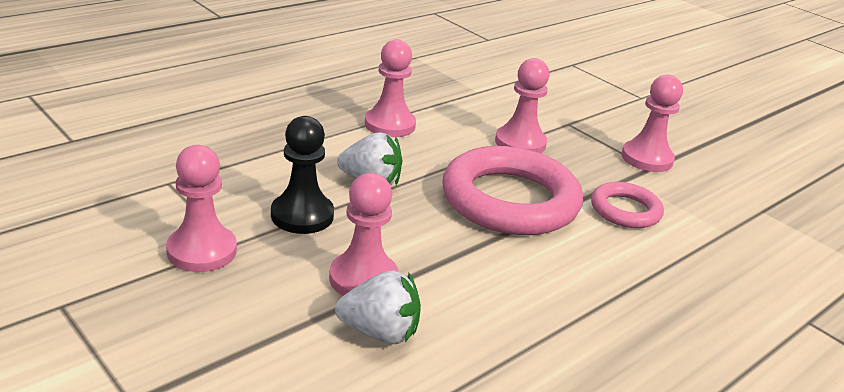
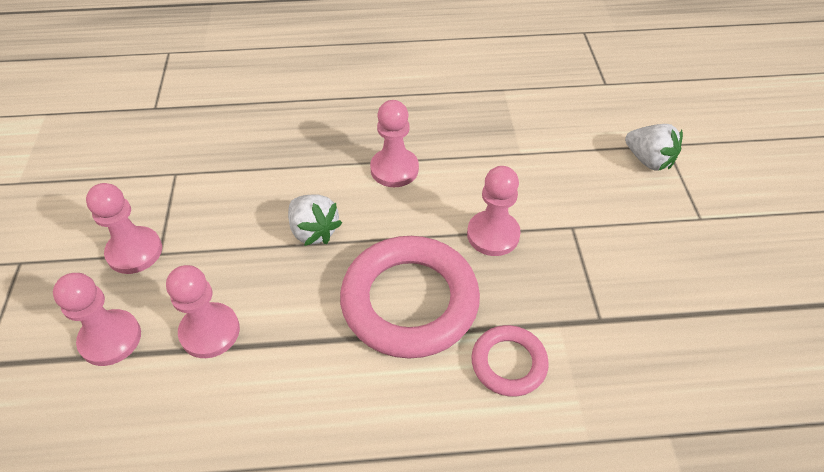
camera: 40 degrees right, 20 degrees up
black pawn [271,116,334,234] -> none
white strawberry [335,270,421,344] -> white strawberry moved to [625,124,683,171]
pink pawn [621,75,683,172] -> pink pawn moved to [53,273,141,366]

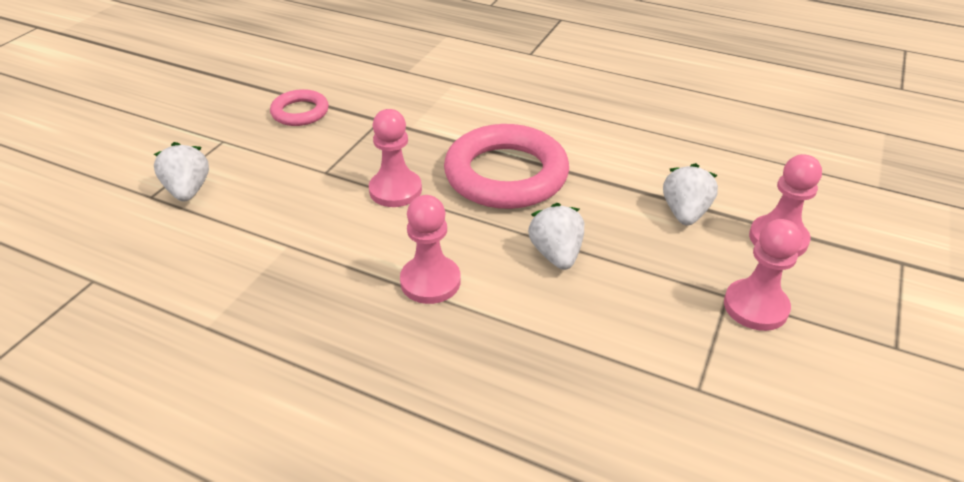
camera: 150 degrees left, 10 degrees down
pink pawn [166,265,240,358] -> white strawberry [663,163,718,226]
pink ring [471,325,549,397] -> pink ring moved to [270,89,329,126]

